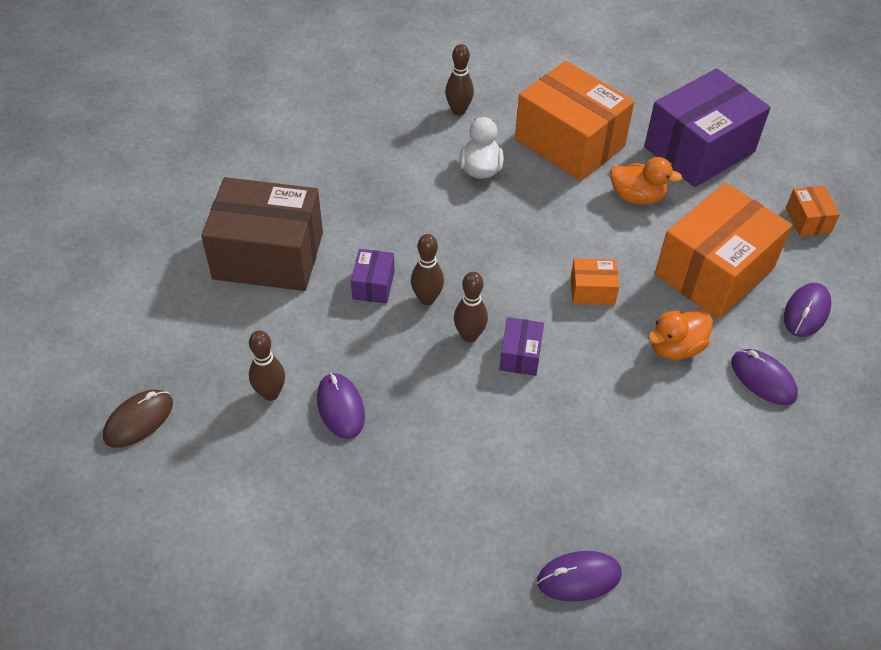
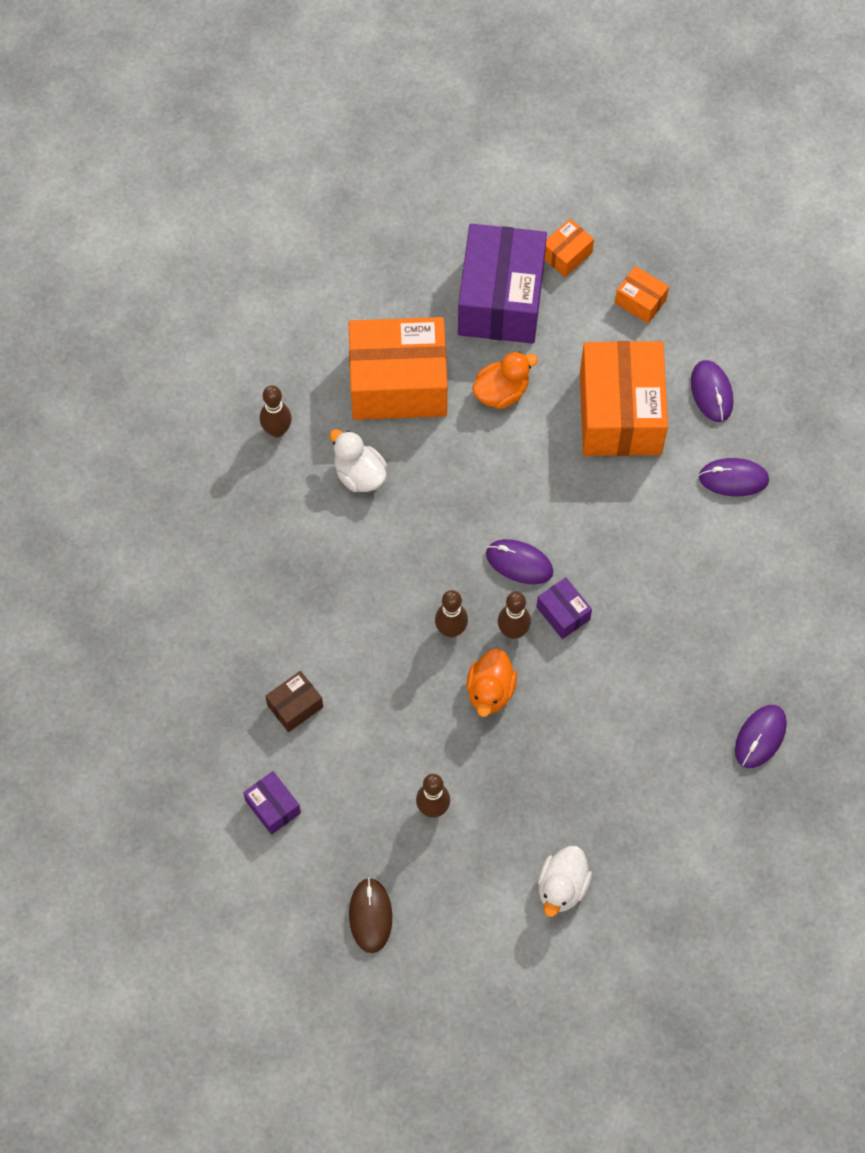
camera: 45 degrees left, 15 degrees up
brown box [201,177,323,291] -> brown box [265,671,323,732], size x0.44
purple mouse [317,373,365,439] -> purple mouse moved to [486,539,553,584]
purple box [351,249,395,304] -> purple box moved to [243,771,301,835]
orange box [570,259,619,305] -> orange box moved to [545,219,594,277]
orange duck [648,310,713,360] -> orange duck moved to [466,648,517,717]
none -> white duck [538,846,592,917]

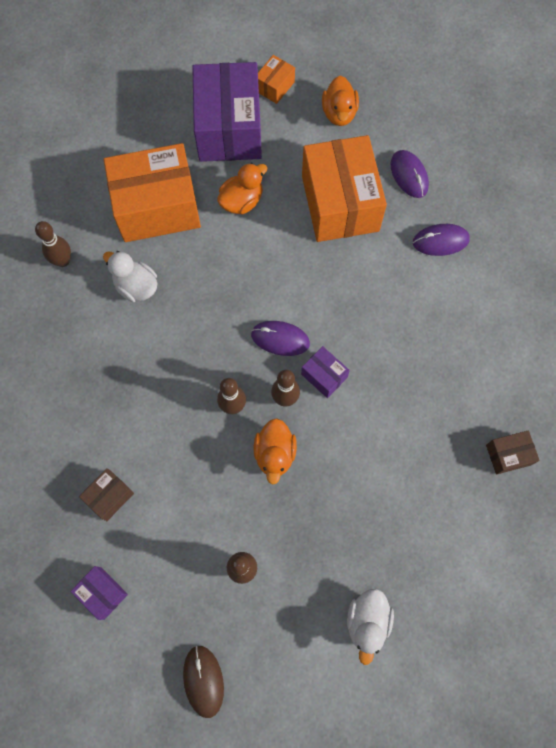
camera: 10 degrees left, 5 degrees up
orange box [615,266,669,324] -> orange duck [322,76,359,126]
purple mouse [735,705,787,768] -> brown box [486,430,540,474]

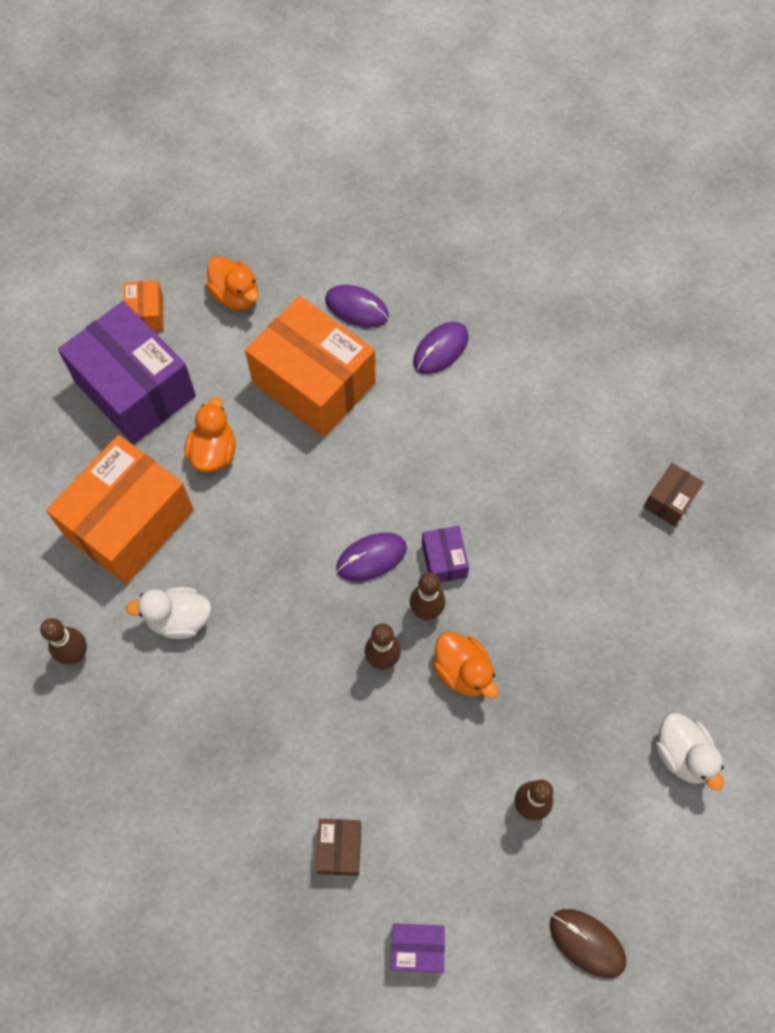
camera: 40 degrees left, 5 degrees down
purple box [301,346,350,398] -> purple box turned 75 degrees clockwise [422,526,469,583]

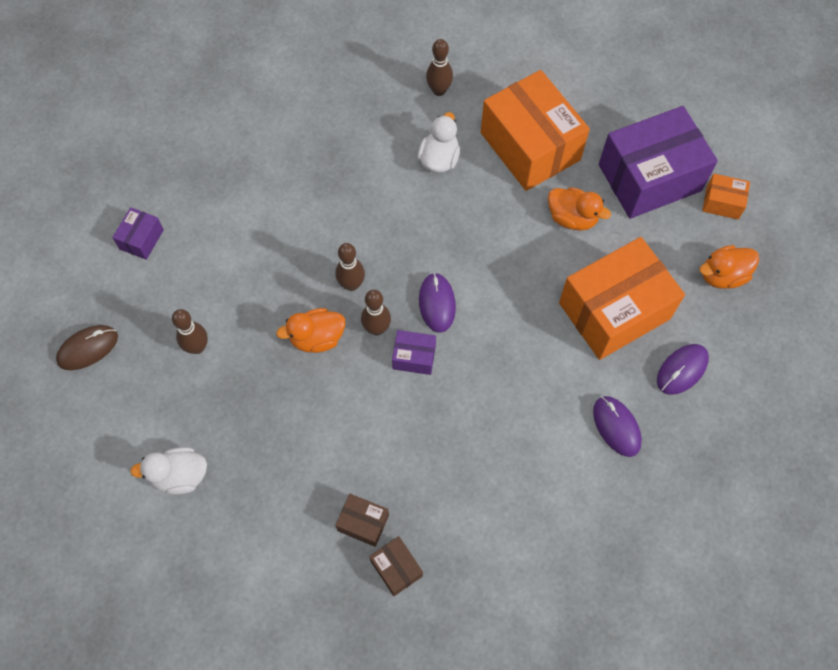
camera: 110 degrees right, 0 degrees up
brown box [316,819,361,876] -> brown box moved to [335,494,389,547]

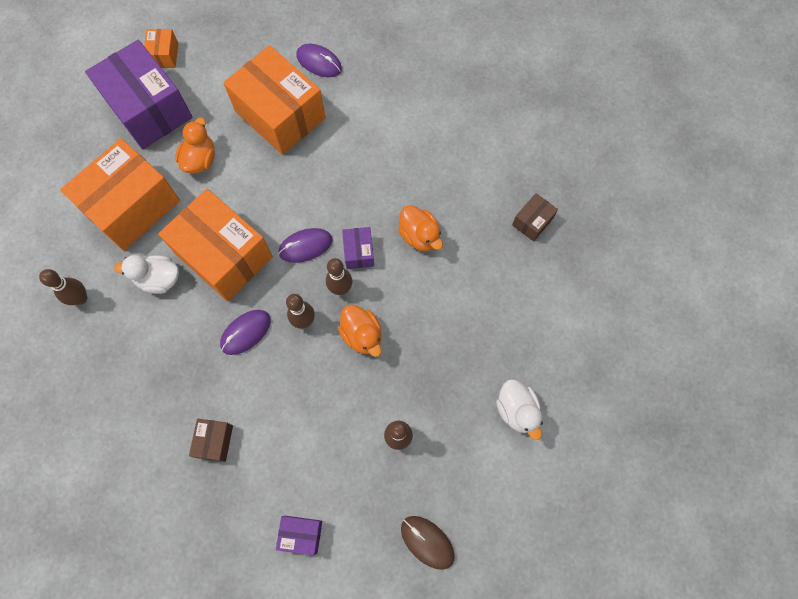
camera: 105 degrees left, 5 degrees up
brown box [335,494,389,547] -> brown box moved to [189,419,233,462]
purple mouse [593,396,642,457] -> purple mouse moved to [220,310,271,355]
orange duck [699,245,759,289] -> orange duck moved to [398,205,443,251]
none -> orange box [158,189,273,301]

